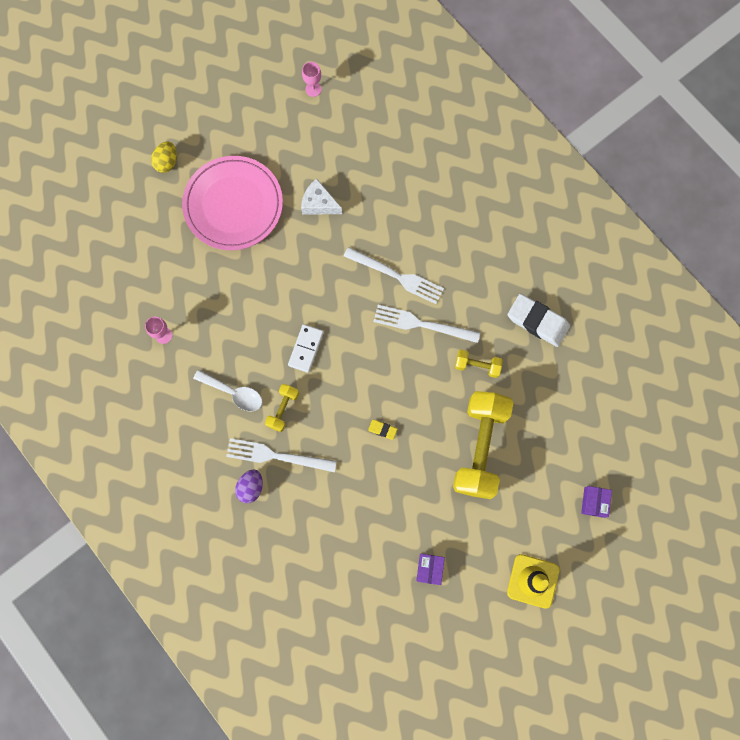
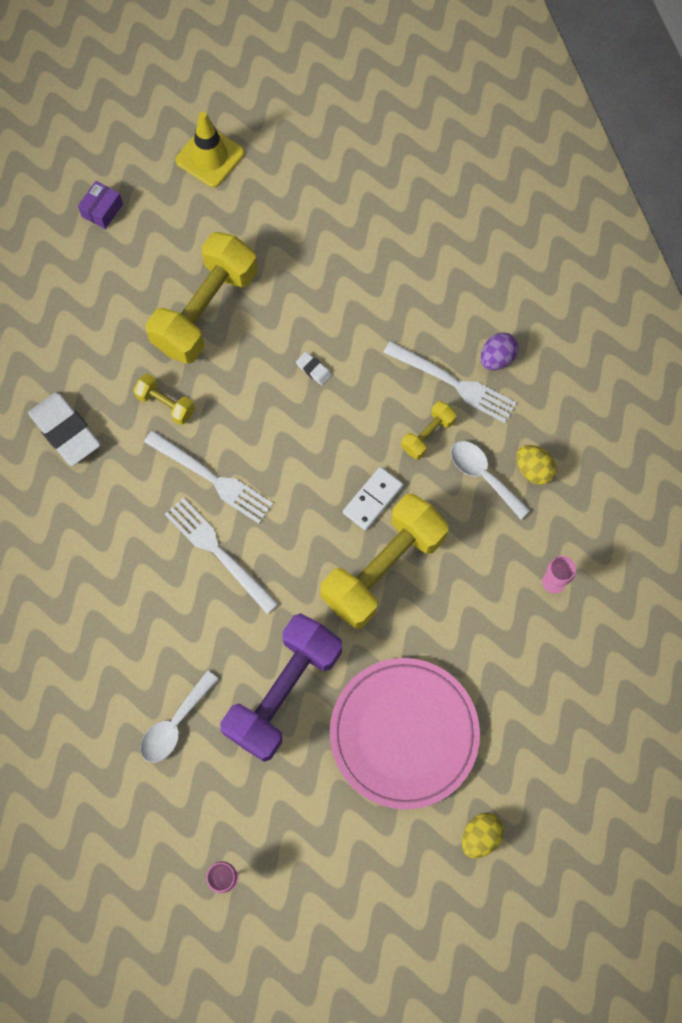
camera: 160 degrees left, 5 degrees down
white cheese [301,178,342,215] -> purple dumbbell [220,613,342,762]
yellow eraser [368,420,397,440] -> white eraser [296,352,332,385]
purple box [416,554,445,585] -> none
none -> white spoon [140,671,218,762]
none -> yellow dumbbell [320,494,449,629]
none -> yellow egg [516,445,557,485]

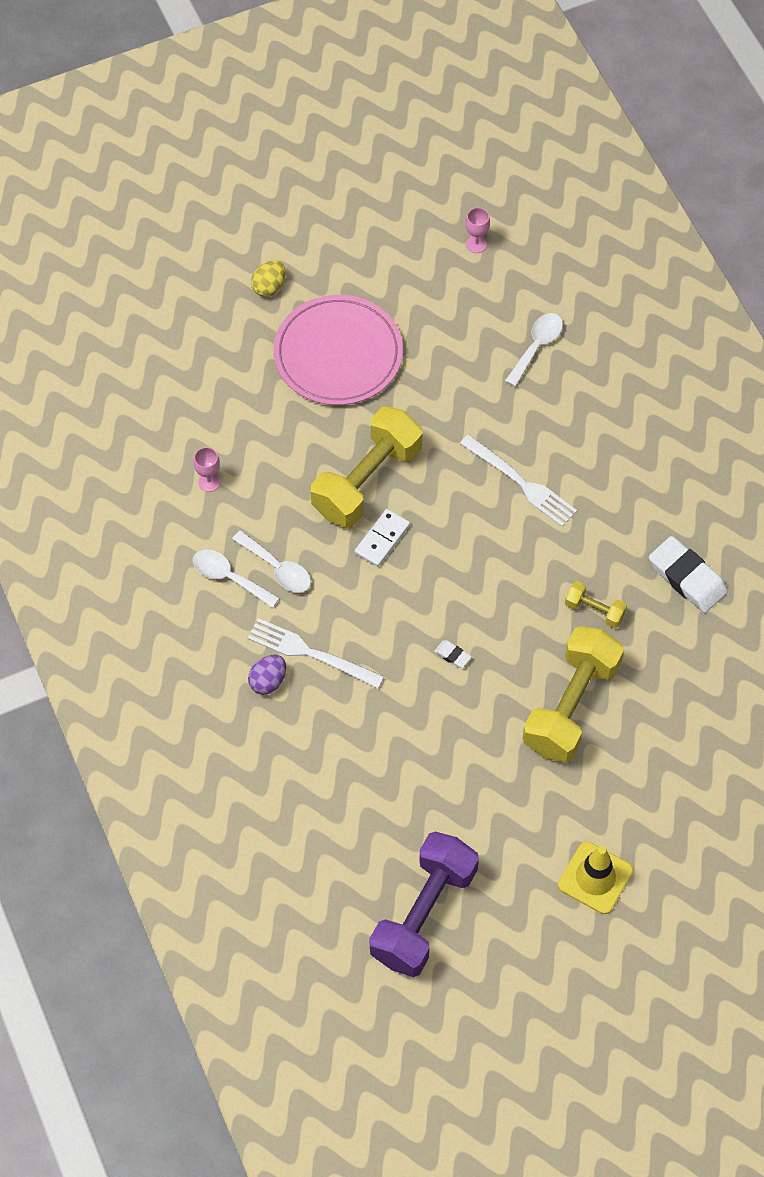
camera: 175 degrees right, 10 degrees down
purple box [78,181,123,229] -> none
white fork [144,430,273,523] -> none
purple dumbbell [220,613,342,762] -> purple dumbbell moved to [370,832,479,977]
yellow dumbbell [401,401,457,460] -> none
yellow egg [516,445,557,485] -> white spoon [193,549,279,608]

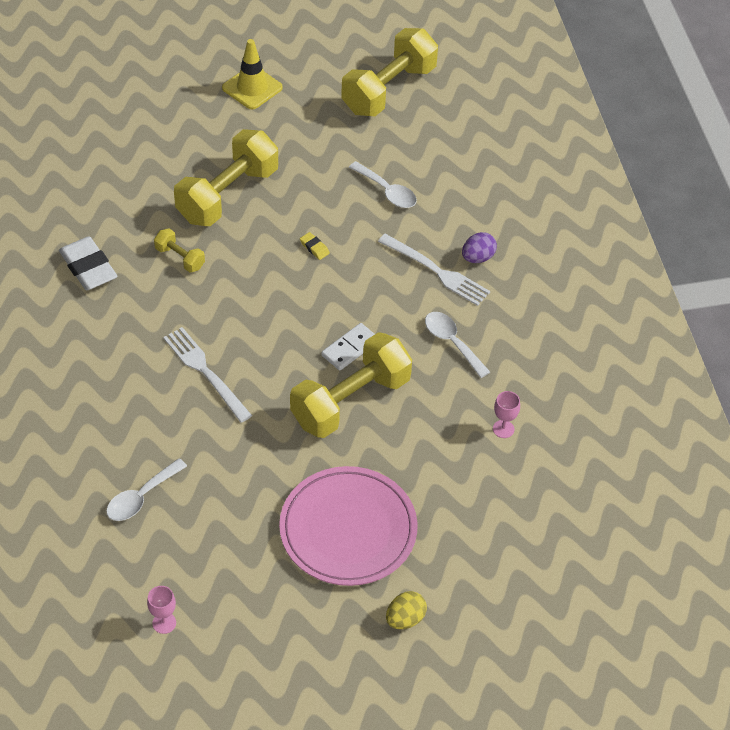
camera: 170 degrees left, 10 degrees down
white spoon [193,549,279,608] -> white spoon moved to [349,161,417,208]
purple dumbbell [370,832,479,977] -> yellow dumbbell [341,28,438,116]
white eraser [434,640,471,668] -> yellow eraser [300,232,330,260]

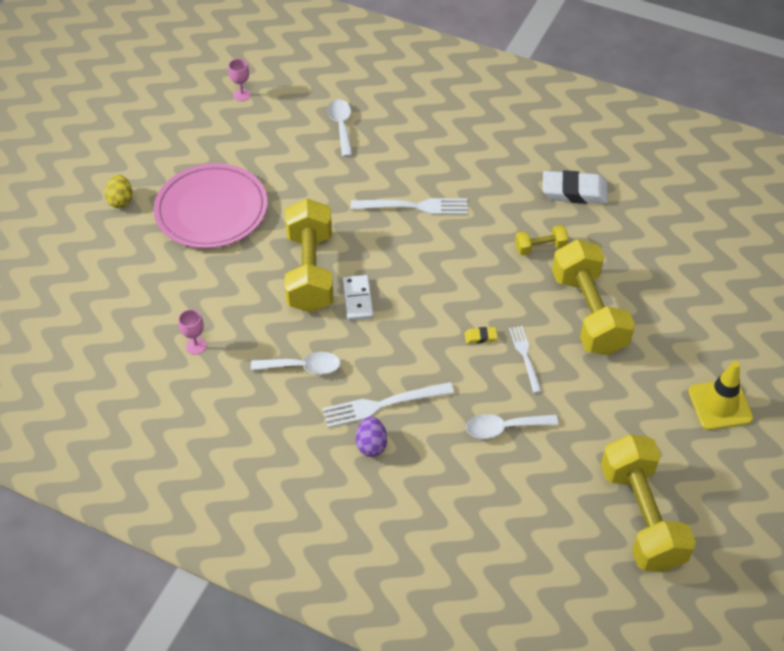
camera: 130 degrees right, 0 degrees up
none -> white fork [509,326,542,393]

